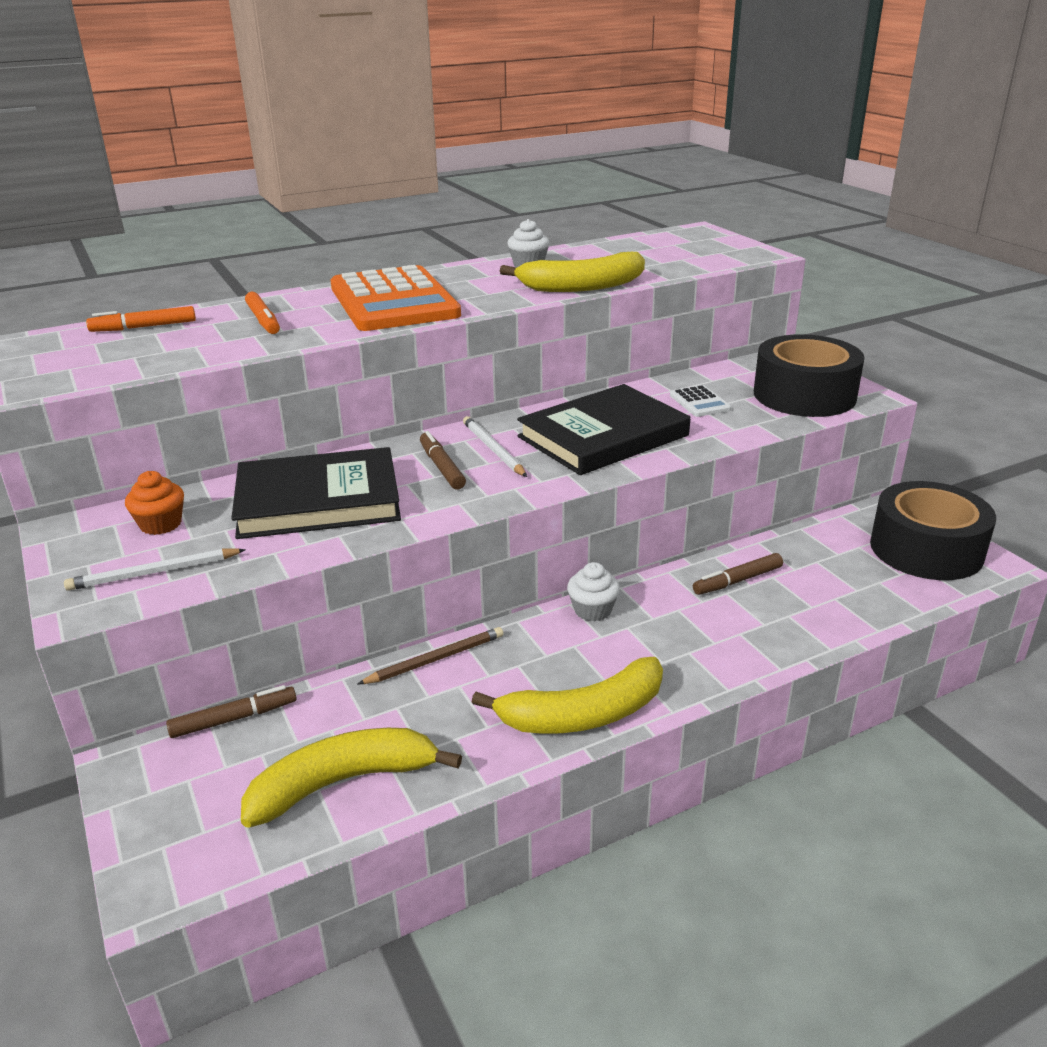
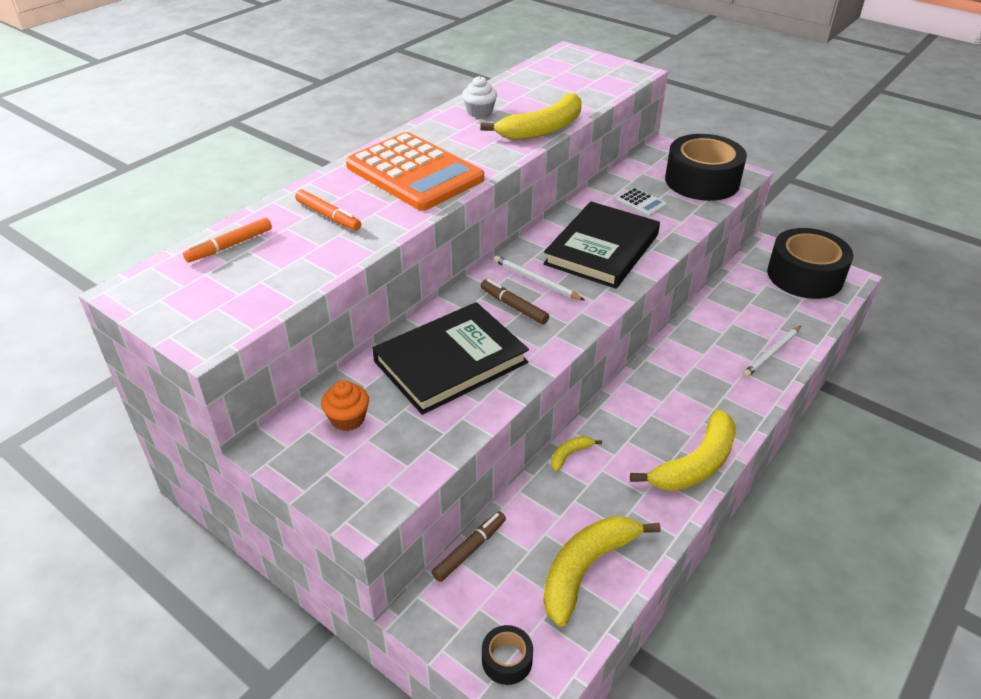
camera: 25 degrees left, 10 degrees up
white pencil [64,549,246,591] -> white pencil moved to [743,326,801,377]
brown pencil [358,627,503,684] -> yellow banana [551,436,602,472]
white cupcake [567,562,620,621] -> none
brown marker [693,553,783,595] -> none
none -> black tape [482,625,533,685]

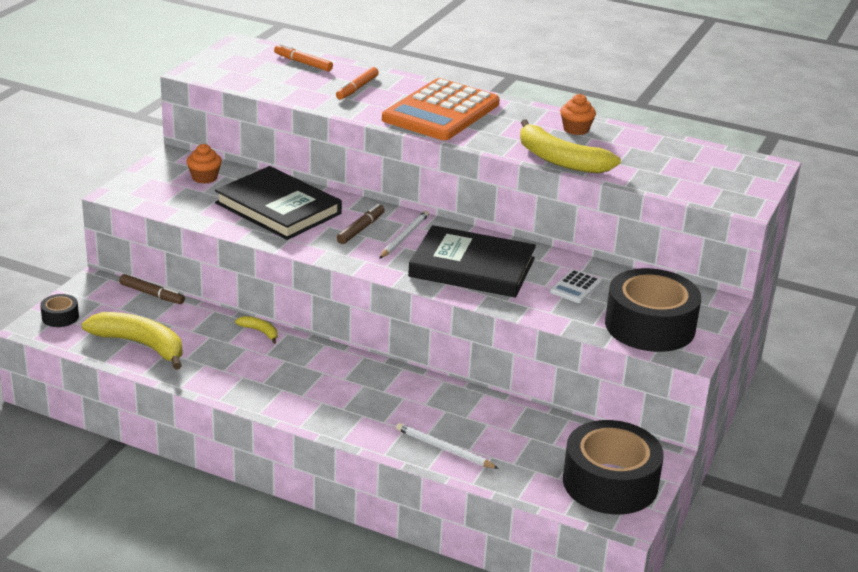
camera: 75 degrees right, 10 degrees down
white cupcake [462,76,497,118] -> orange cupcake [560,94,596,135]
yellow banana [630,409,736,491] -> none

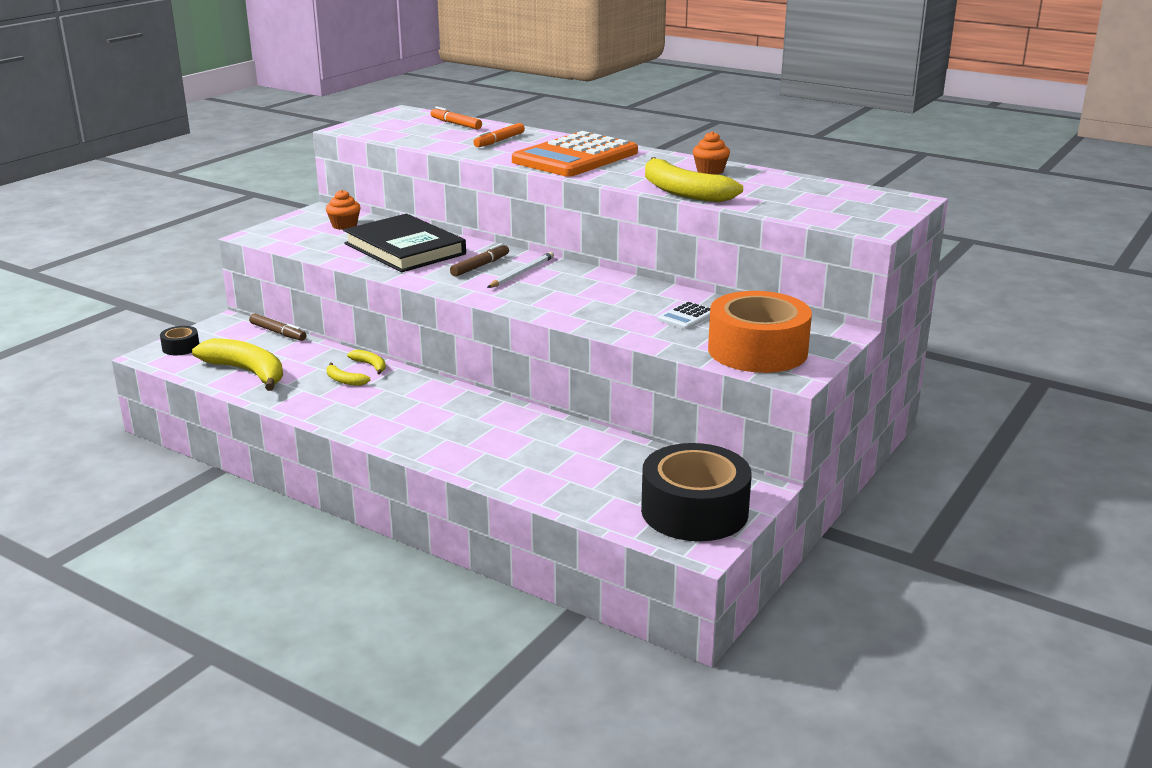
camera: 10 degrees right, 5 degrees down
white pencil [396,423,499,469] -> none
black book [408,225,536,298] -> none
black tape [605,268,701,352] -> orange tape [708,291,812,373]
none -> yellow banana [326,362,370,386]

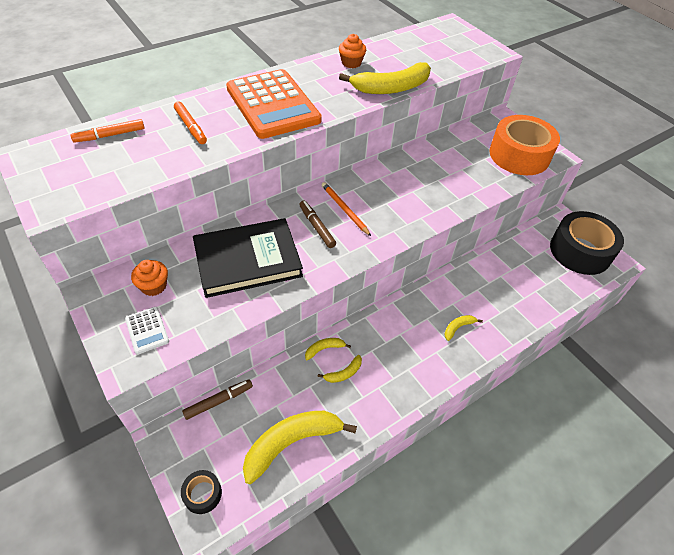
camera: 70 degrees left, 25 degrees up
white pencil [487,252,554,288] -> orange pencil [322,182,371,236]
white calculator [657,301,710,330] -> white calculator moved to [125,307,169,354]
none -> yellow banana [444,315,483,341]

